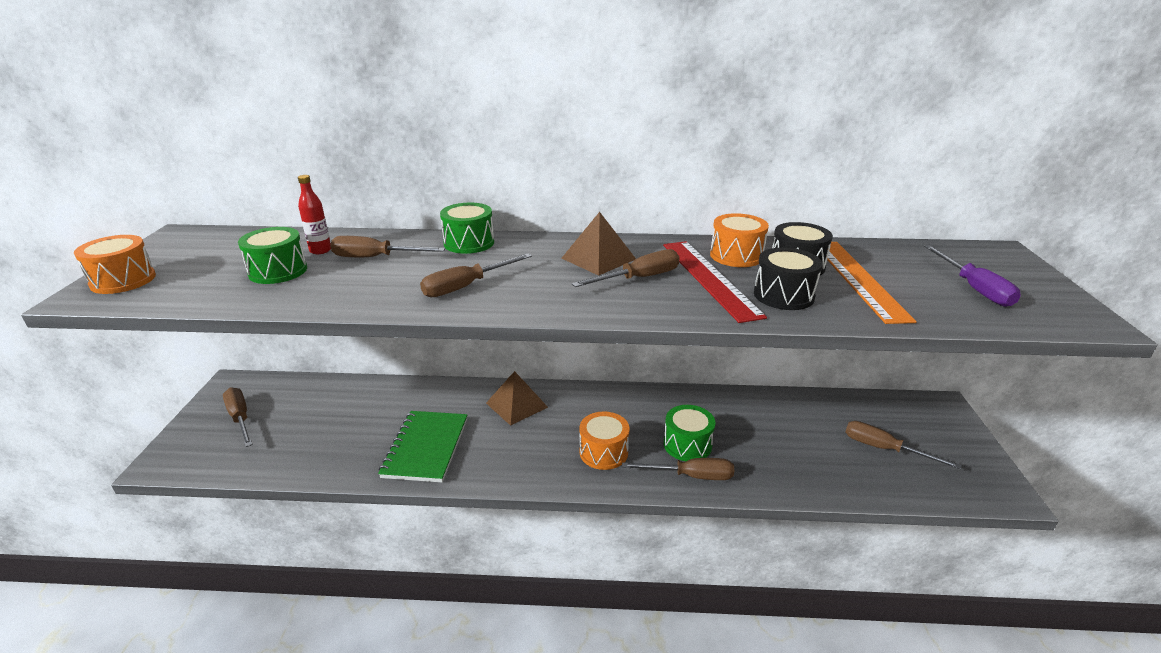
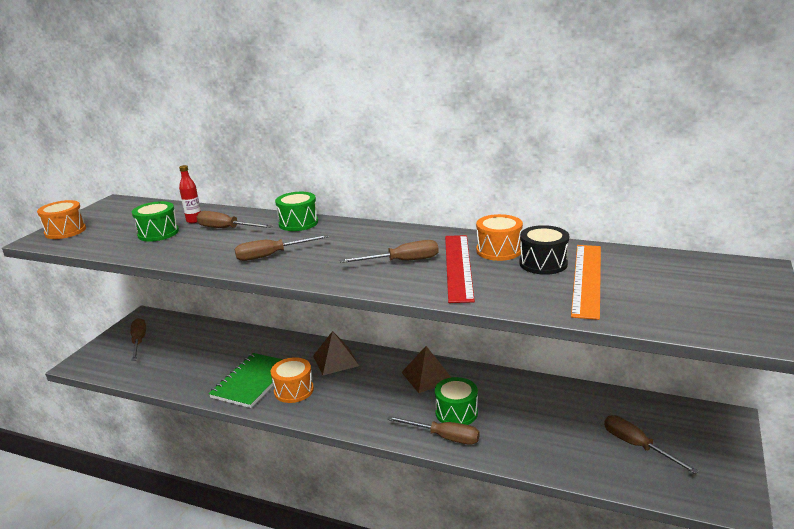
camera: 20 degrees right, 5 degrees down
brown pyramid [562,212,636,276] -> brown pyramid moved to [401,346,451,393]
orange drum [580,412,629,470] -> orange drum moved to [271,357,314,403]
black drum [754,247,822,310] -> none
purple screwdriver [924,245,1021,307] -> none

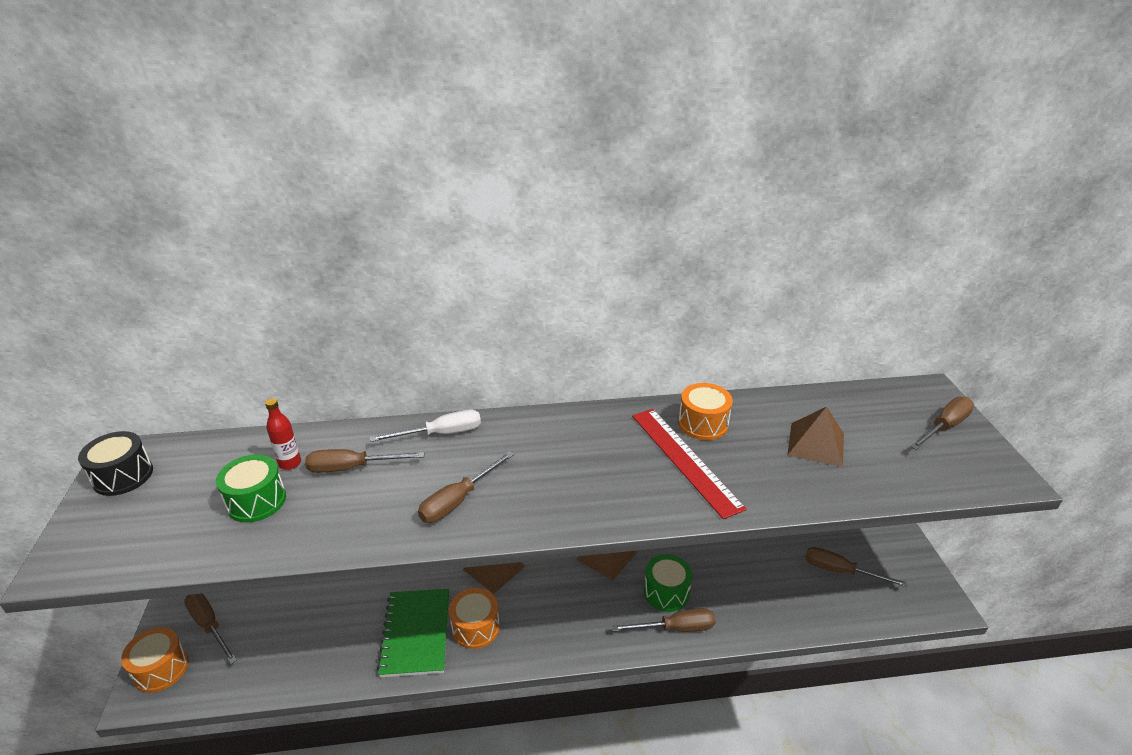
camera: 30 degrees left, 10 degrees up
orange drum [37,200,86,239] -> orange drum moved to [121,627,189,693]
green drum [275,192,318,231] -> white screwdriver [370,410,481,442]
brown screwdriver [340,240,439,263] -> brown screwdriver moved to [910,397,974,450]
black drum [519,225,569,275] -> black drum moved to [78,431,153,496]
orange ruler [571,245,601,320] -> brown pyramid [787,407,844,467]

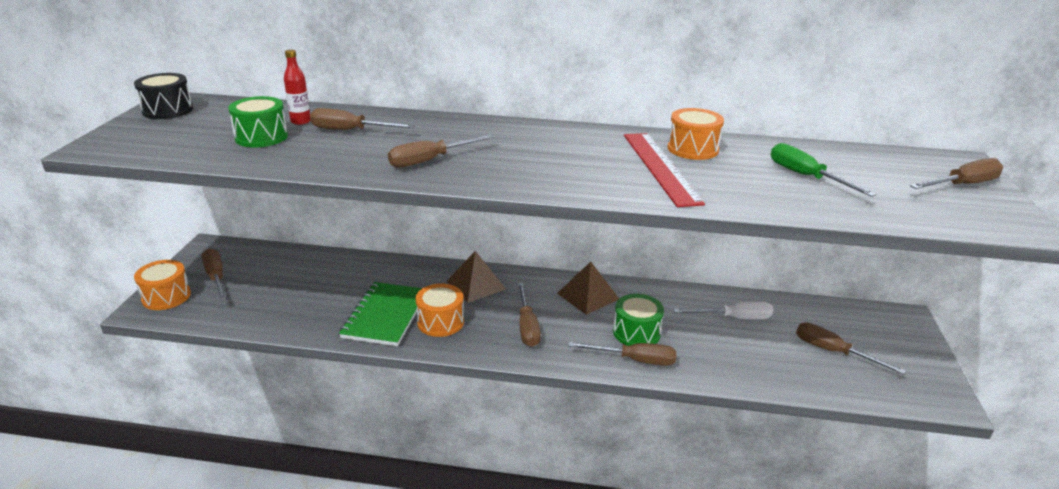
camera: 15 degrees right, 5 degrees down
white screwdriver [370,410,481,442] -> white screwdriver moved to [673,301,773,319]
brown pyramid [787,407,844,467] -> green screwdriver [771,143,876,197]
none -> brown screwdriver [518,282,541,347]

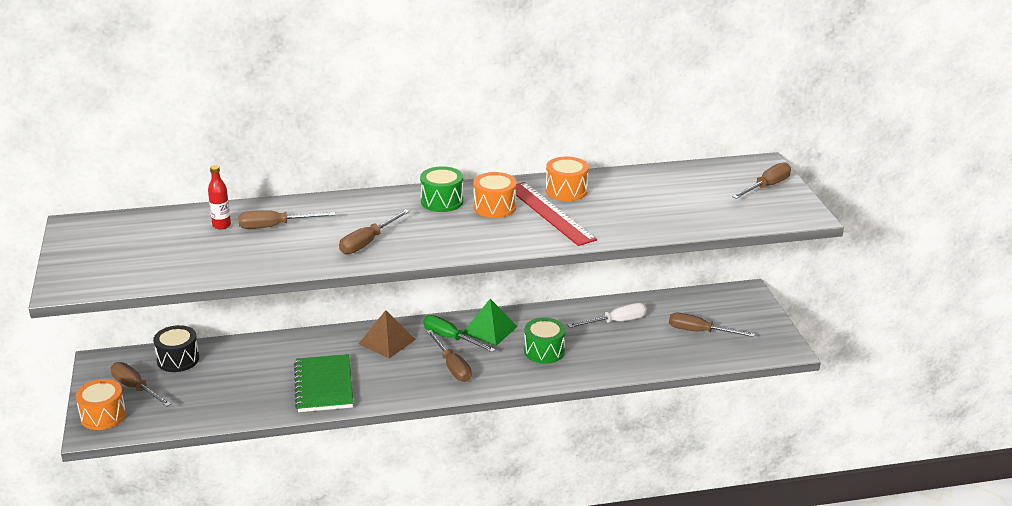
camera: 20 degrees left, 0 degrees up
black drum [134,73,193,119] -> black drum moved to [153,325,199,372]
green drum [228,96,288,147] -> green drum moved to [420,167,463,212]
orange drum [416,284,464,337] -> orange drum moved to [473,172,517,218]
brown pyramid [557,262,619,315] -> green pyramid [463,299,518,346]
brown screwdriver [568,342,676,366] -> none
green screwdriver [771,143,876,197] -> green screwdriver moved to [423,315,495,352]

